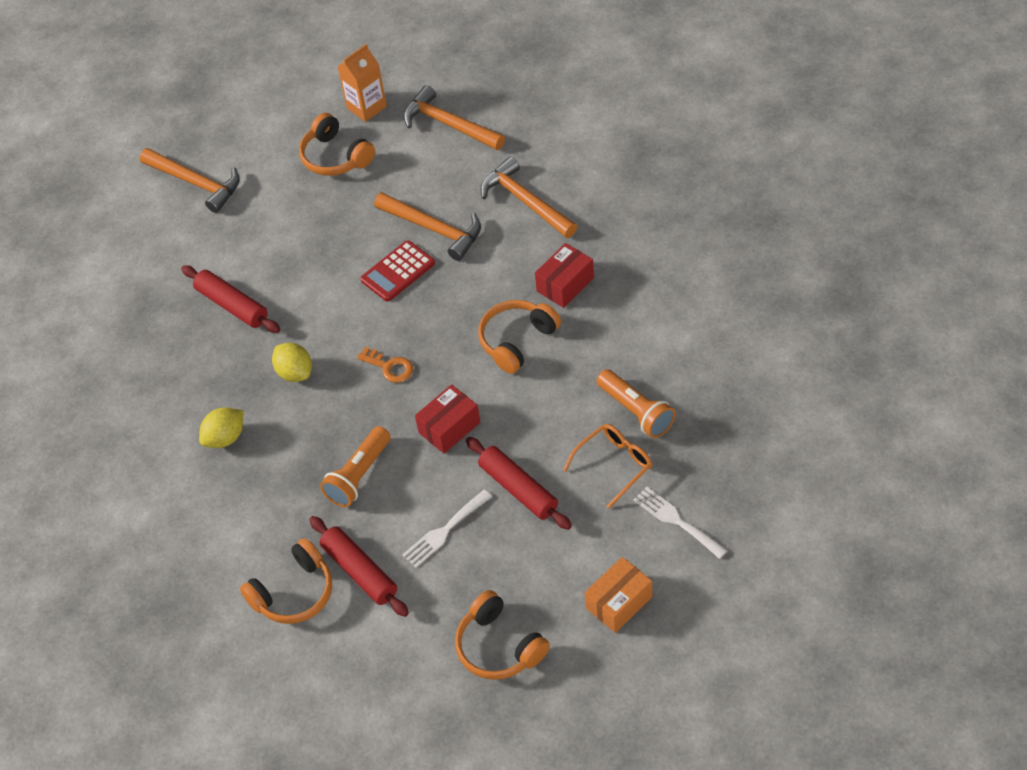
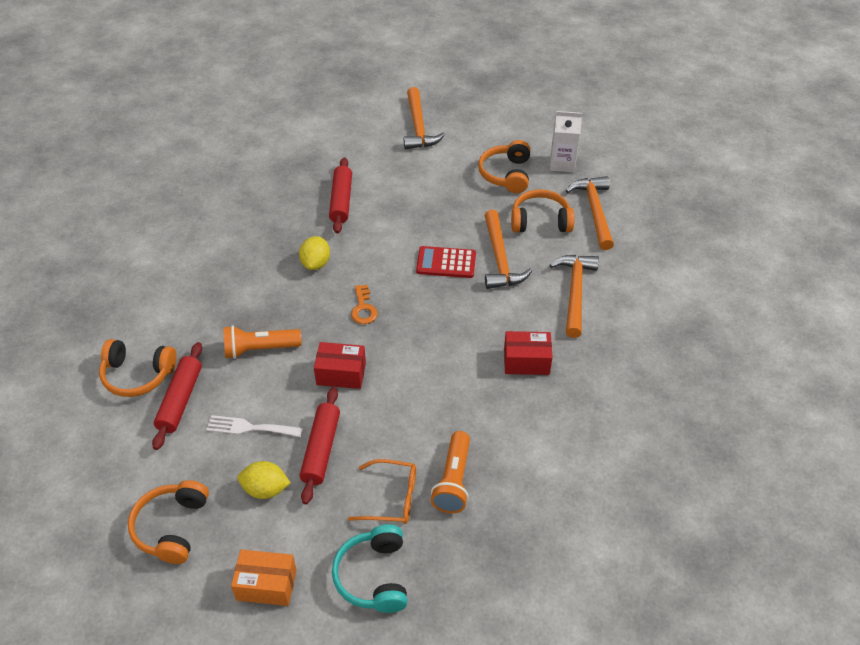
camera: 45 degrees right, 5 degrees down
yellow lemon [199,407,243,448] -> yellow lemon moved to [238,461,291,499]
orange carton [337,44,387,122] -> white carton [550,111,582,172]
orange headphones [478,300,561,374] -> orange headphones moved to [511,189,575,232]
white fork [634,487,727,559] -> turquoise headphones [332,524,408,613]

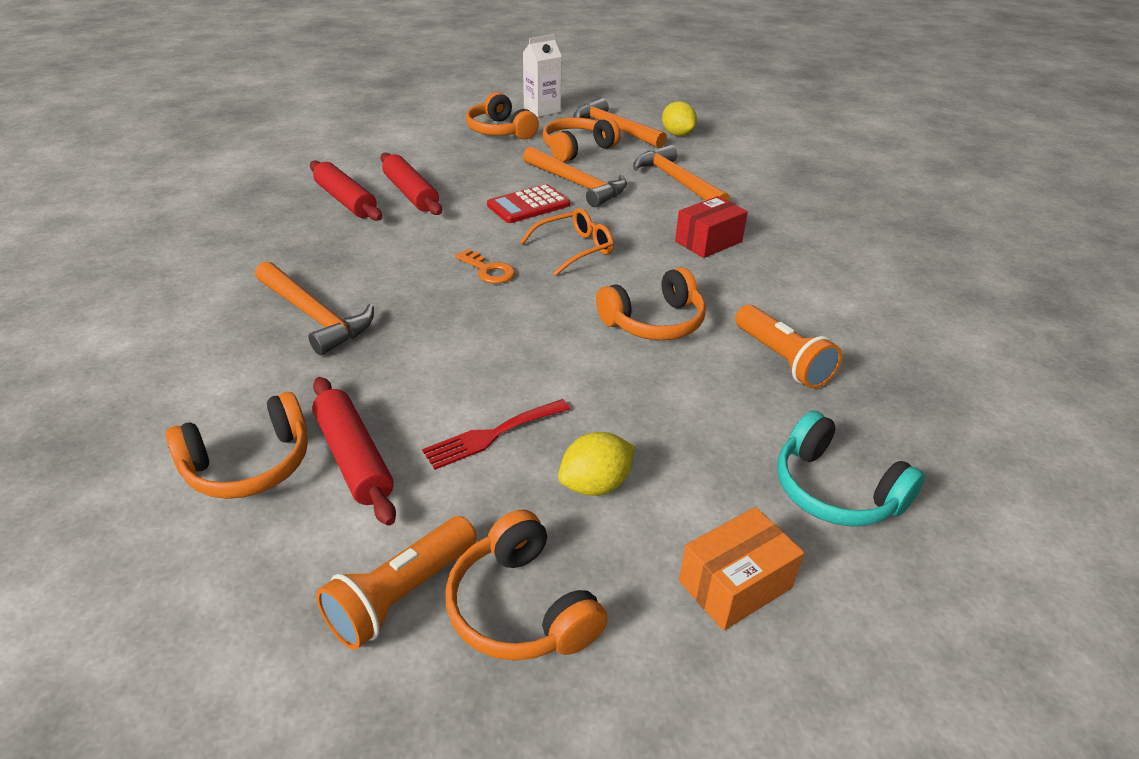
camera: 40 degrees left, 10 degrees down
white fork [207,415,303,437] -> red fork [422,399,570,470]
orange flashlight [223,325,302,359] -> orange flashlight moved to [316,516,477,650]
yellow lemon [299,236,330,270] -> yellow lemon moved to [662,101,697,136]
red rolling pin [300,387,340,504] -> red rolling pin moved to [381,153,442,215]
red box [314,342,366,389] -> none
orange glasses [348,459,416,524] -> orange glasses moved to [520,208,614,276]
orange hammer [404,87,445,149] -> orange hammer moved to [255,261,374,355]
none -> orange headphones [596,267,706,340]

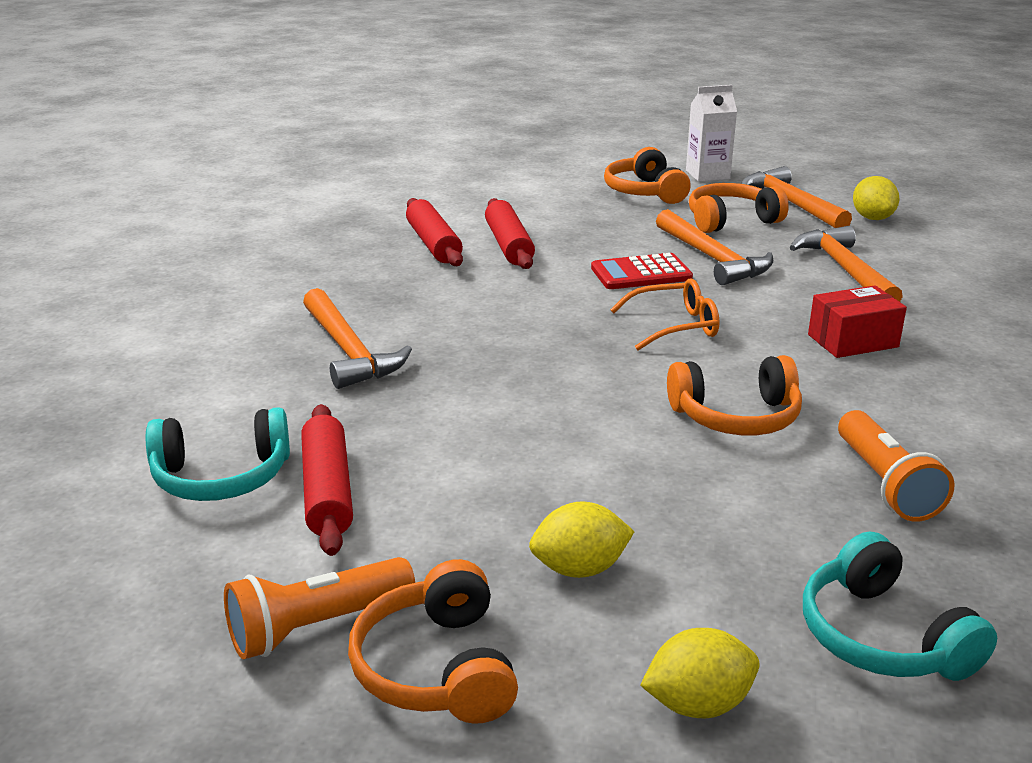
camera: 20 degrees right, 10 degrees down
orange headphones [165,392,308,499] -> turquoise headphones [146,407,290,501]
red fork [422,399,570,470] -> none
orange key [455,249,515,284] -> none
orange box [679,507,804,631] -> yellow lemon [640,628,760,718]

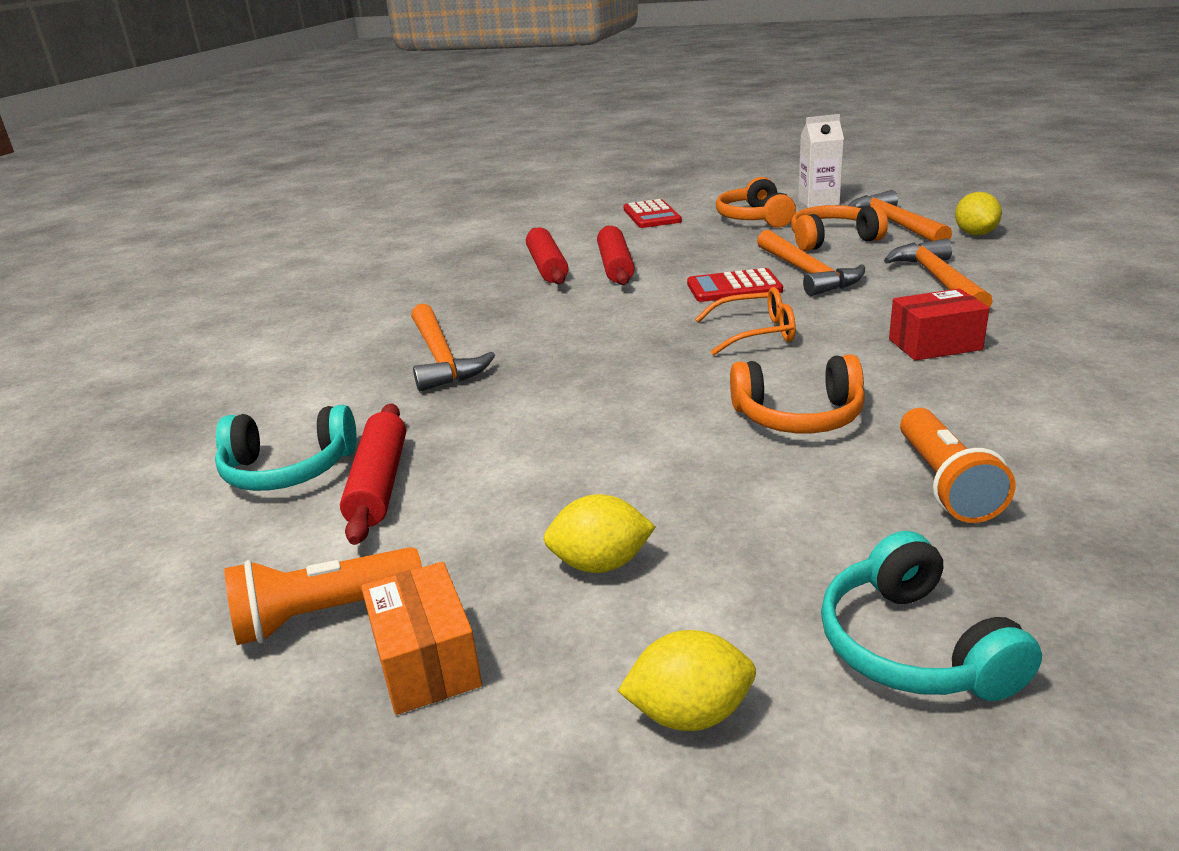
camera: 10 degrees right, 0 degrees up
orange headphones [348,559,518,724] -> orange box [361,562,482,715]
none -> red calculator [623,199,682,228]

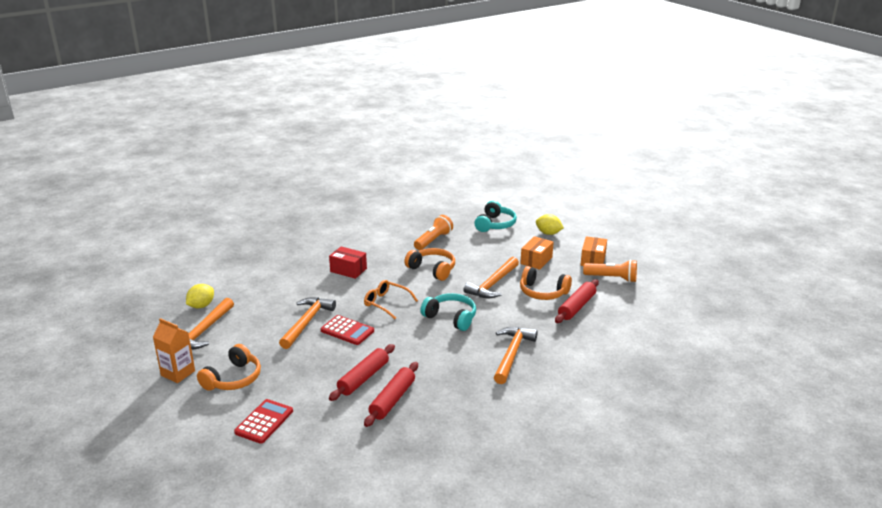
camera: 145 degrees left, 0 degrees up
turquoise headphones [215,405,356,491] -> turquoise headphones moved to [420,293,476,331]
yellow lemon [543,494,656,573] -> orange box [520,236,554,270]
orange headphones [791,205,888,251] -> orange headphones moved to [520,266,572,300]
white carton [798,114,844,208] -> orange carton [153,318,195,383]
orange hammer [884,238,993,308] -> orange hammer moved to [463,257,519,298]

